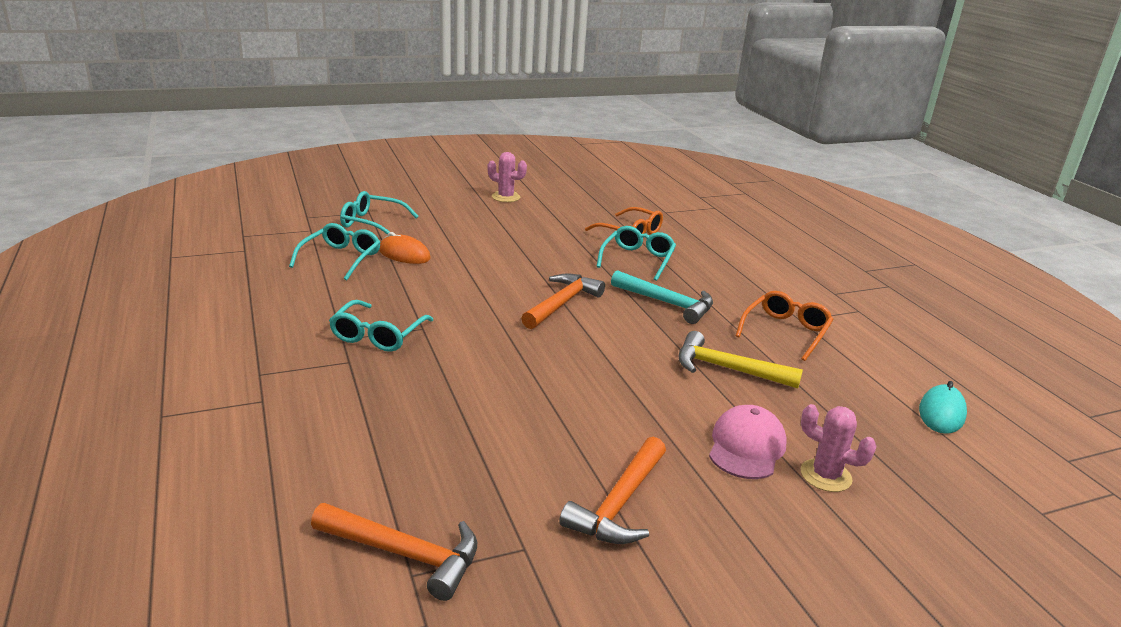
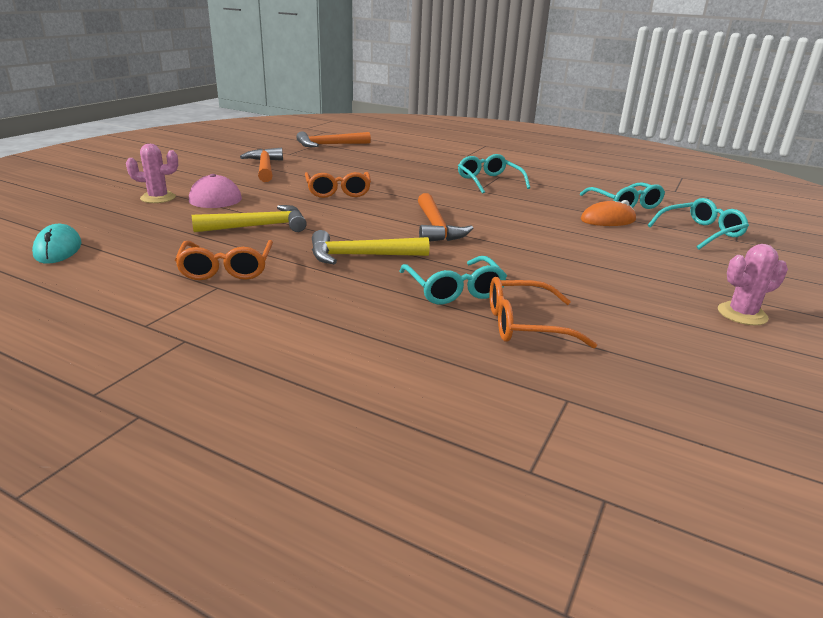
camera: 140 degrees right, 0 degrees up
turquoise hammer [611,270,713,324] -> yellow hammer [312,230,429,264]
none -> orange glasses [305,172,371,198]

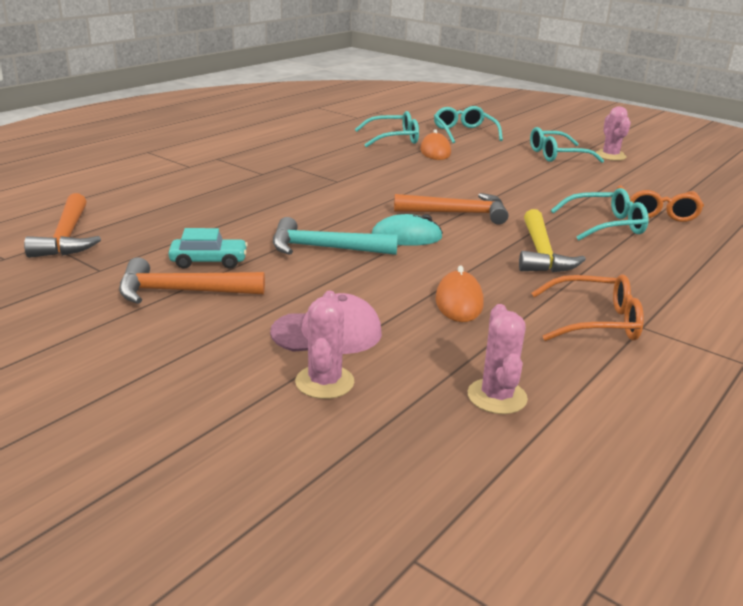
camera: 80 degrees left, 0 degrees up
turquoise mouse [32,224,81,264] -> turquoise mouse moved to [371,214,443,246]
yellow hammer [192,205,307,233] -> orange mouse [435,265,484,322]
orange glasses [305,172,371,198] -> turquoise hammer [273,217,398,255]
turquoise glasses [458,154,530,194] -> turquoise glasses moved to [530,127,604,163]
none -> turquoise car [168,228,248,269]
none -> pink cactus [467,304,528,414]

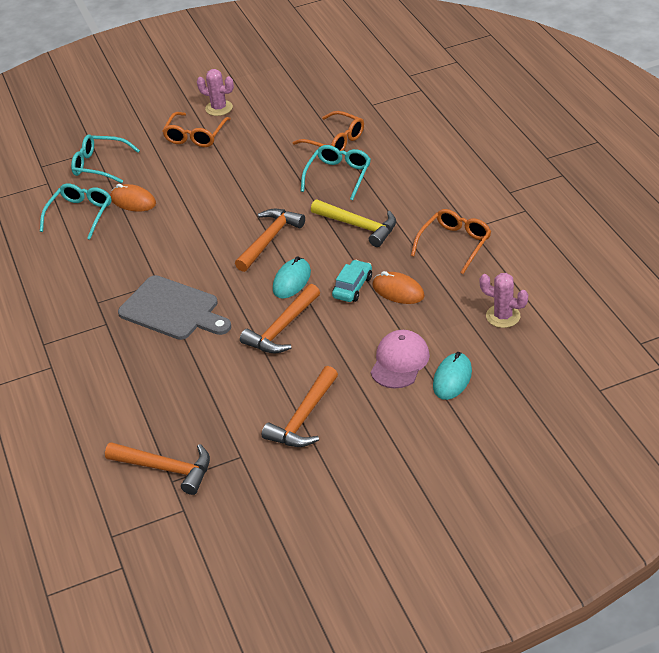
camera: 55 degrees left, 15 degrees up
turquoise car [168,228,248,269] -> turquoise car moved to [332,260,372,302]
turquoise hammer [273,217,398,255] -> orange hammer [240,284,320,353]
pink cactus [295,291,354,399] -> turquoise mouse [433,352,472,400]
turquoise glasses [530,127,604,163] -> orange glasses [162,112,231,147]
none -> grey cutting board [118,275,231,340]

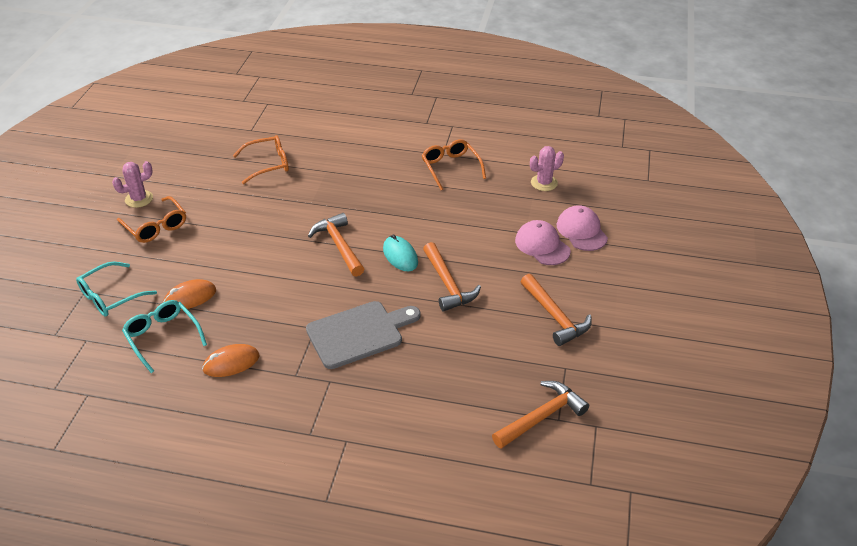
camera: 60 degrees left, 0 degrees up
turquoise glasses [301,145,371,201] -> none
yellow hammer [311,200,396,247] -> none
turquoise car [332,260,372,302] -> none
orange mouse [373,271,425,304] -> orange mouse moved to [202,344,260,377]
turquoise mouse [433,352,472,400] -> pink cap [557,205,608,251]

